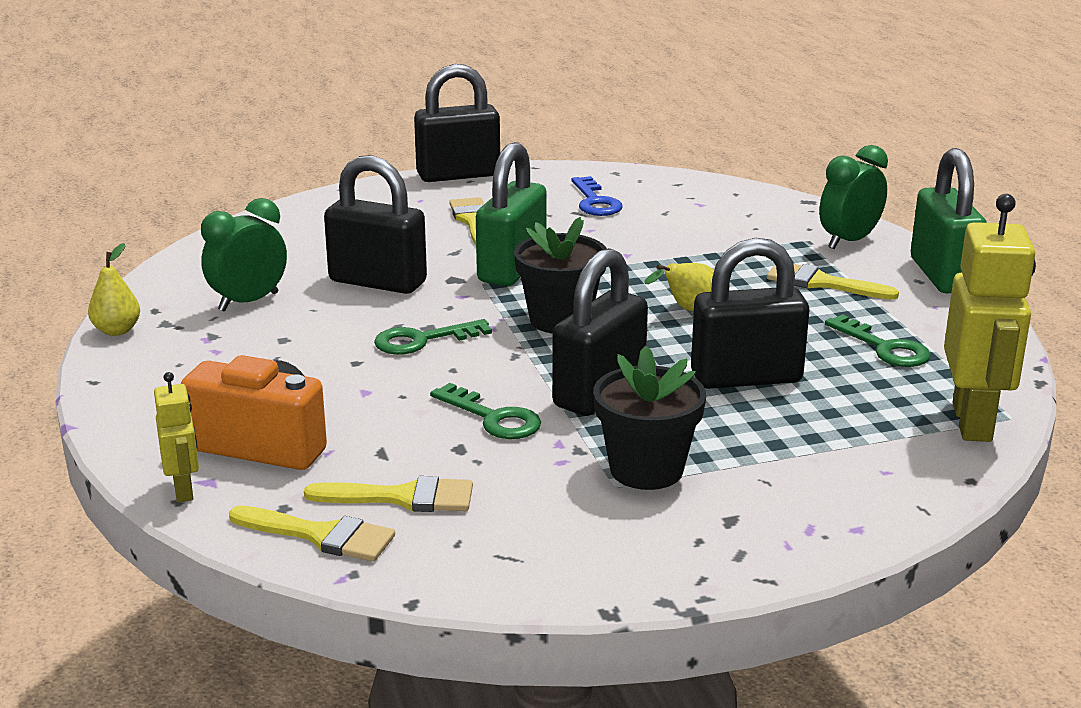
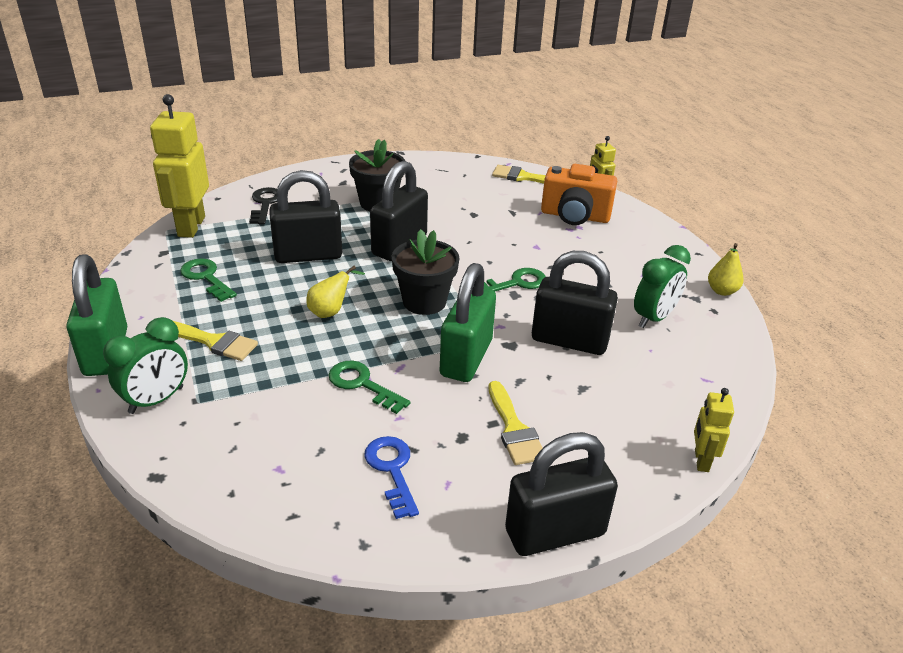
camera: 175 degrees right, 10 degrees up
yellow brush [304,476,473,512] -> none
green key [430,383,541,439] -> green key moved to [328,361,411,414]
none -> black key [249,187,277,225]
none -> yellow robot [694,388,734,472]

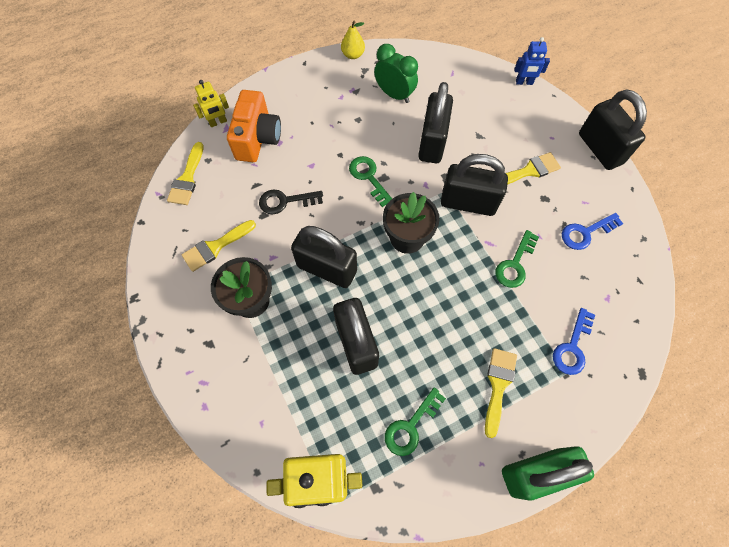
camera: 95 degrees left, 30 degrees up
green clock [103,317,188,414] -> none
black key [249,187,277,225] -> black key moved to [259,189,323,214]
yellow pear [306,266,365,318] -> none
green padlock [440,263,496,382] -> black padlock [441,154,508,216]
yellow robot [694,388,734,472] -> blue robot [514,37,550,85]
none -> yellow brush [182,220,256,272]
none -> blue key [553,308,595,375]

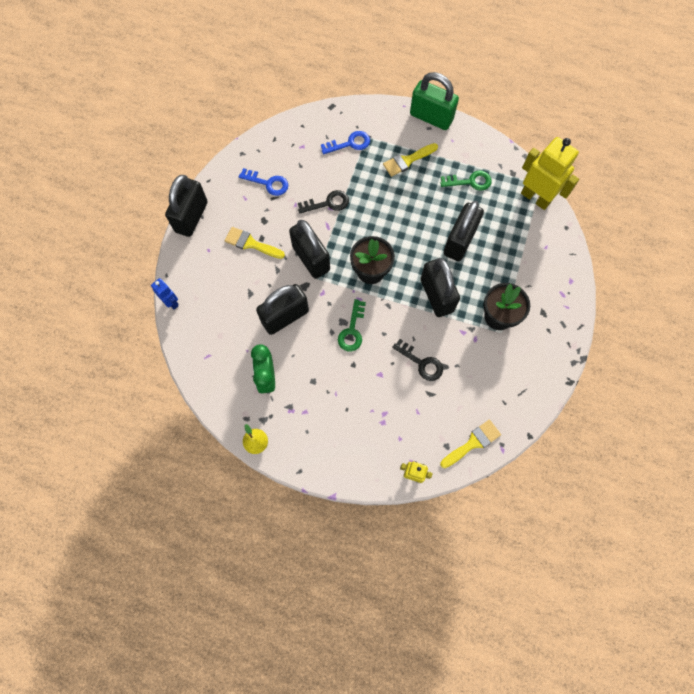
camera: 135 degrees left, 5 degrees up
yellow brush [182,220,256,272] -> none
orange camera [227,90,281,162] -> none
green key [495,230,539,288] -> black key [298,190,349,213]

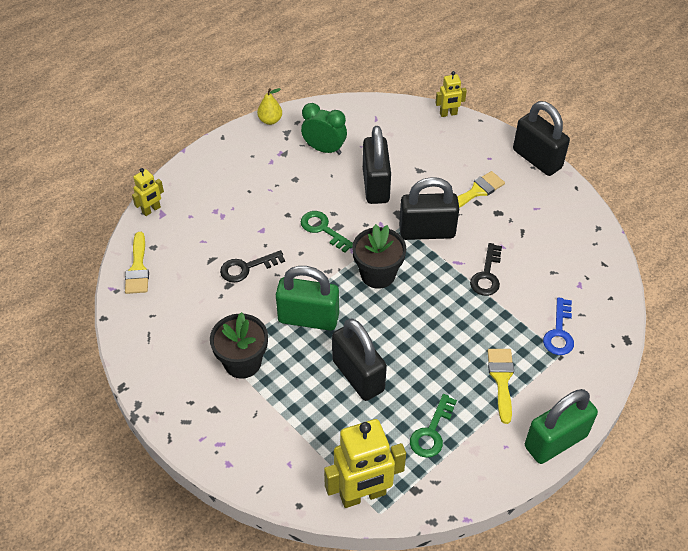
camera: 120 degrees right, 20 degrees down
blue robot [151,278,178,310] -> yellow robot [435,71,467,117]
blue key [239,168,288,196] -> none
black padlock [421,258,460,317] -> green padlock [276,266,339,331]

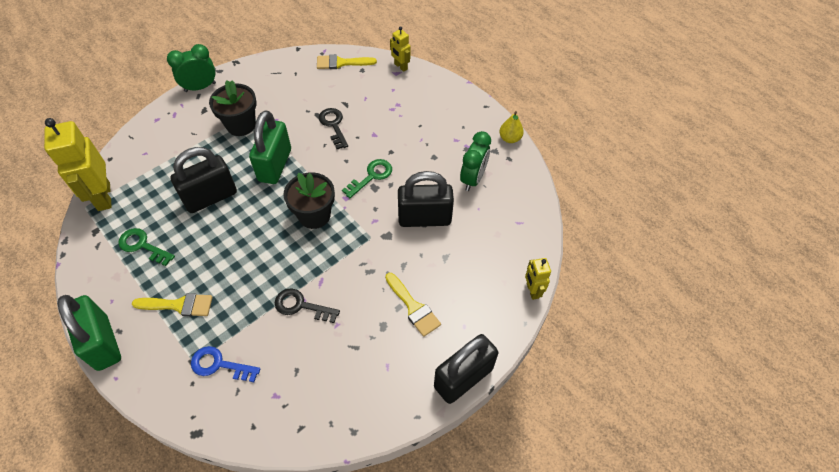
camera: 90 degrees right, 5 degrees up
black padlock [399,177,459,240] -> none
none -> green clock [167,44,216,92]

